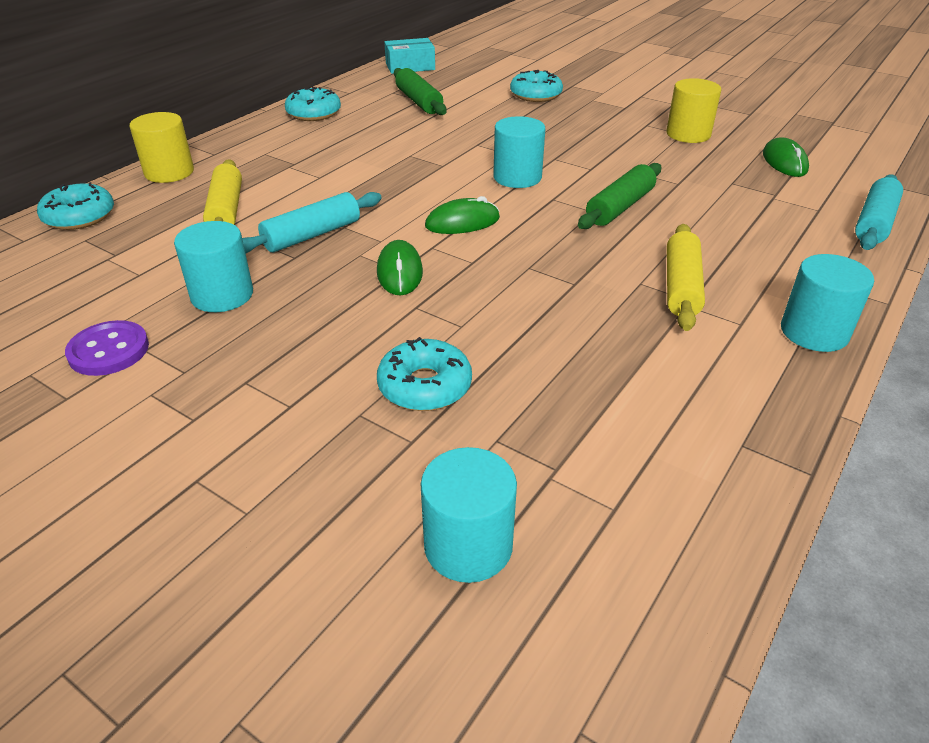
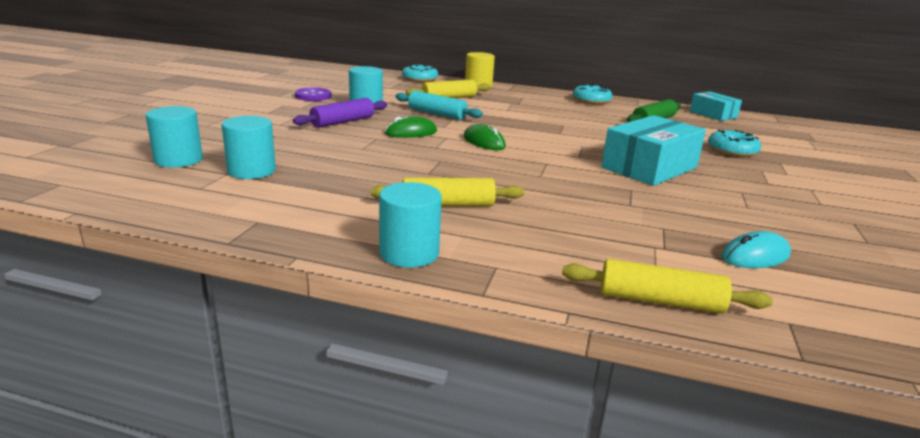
camera: 70 degrees right, 15 degrees down
turquoise donut [377,337,472,411] -> none
turquoise cylinder [493,116,545,188] -> turquoise cylinder moved to [222,116,276,179]
green rolling pin [578,163,661,229] -> none
yellow cylinder [666,78,721,143] -> none
green mouse [763,138,809,177] -> turquoise mouse [722,231,791,268]
turquoise rolling pin [855,174,903,250] -> yellow rolling pin [562,259,773,314]
none -> purple rolling pin [293,98,387,128]
none -> turquoise box [601,115,706,186]

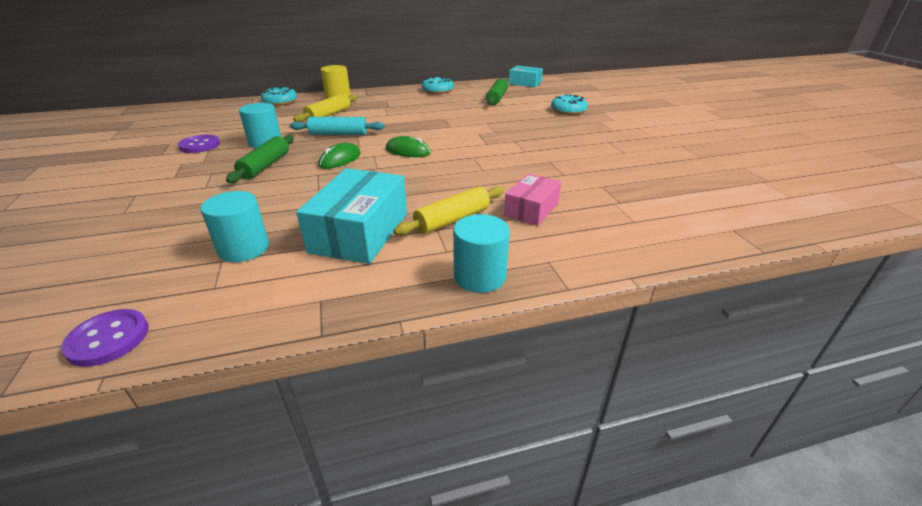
camera: 30 degrees left, 10 degrees up
turquoise cylinder [146,106,203,168] -> none
purple rolling pin [293,98,387,128] -> green rolling pin [226,135,294,183]
yellow rolling pin [562,259,773,314] -> none
turquoise box [601,115,706,186] -> turquoise box moved to [296,168,407,264]
turquoise mouse [722,231,791,268] -> none
none -> purple button [61,309,149,367]
none -> pink box [504,173,561,226]

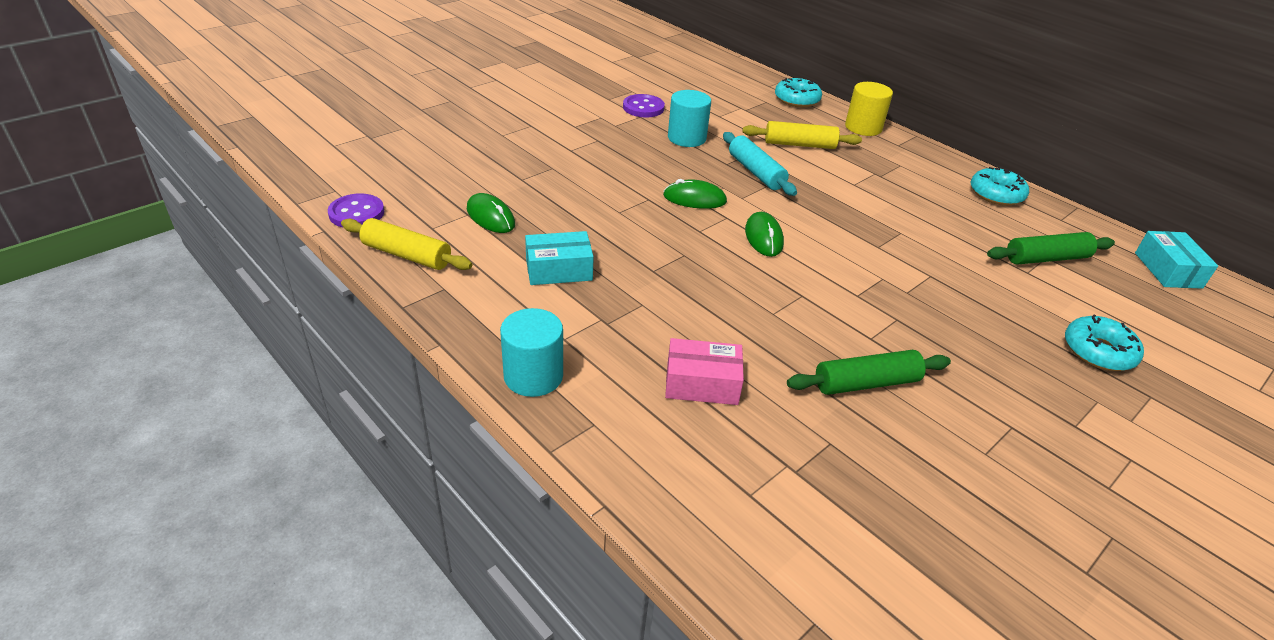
camera: 60 degrees right, 5 degrees up
turquoise cylinder [201,191,269,262] -> green mouse [467,193,515,233]
green rolling pin [226,135,294,183] -> green rolling pin moved to [787,350,951,395]
turquoise box [296,168,407,264] -> turquoise box [525,231,594,285], size x0.60
yellow rolling pin [393,186,504,236] -> yellow rolling pin moved to [341,218,472,270]

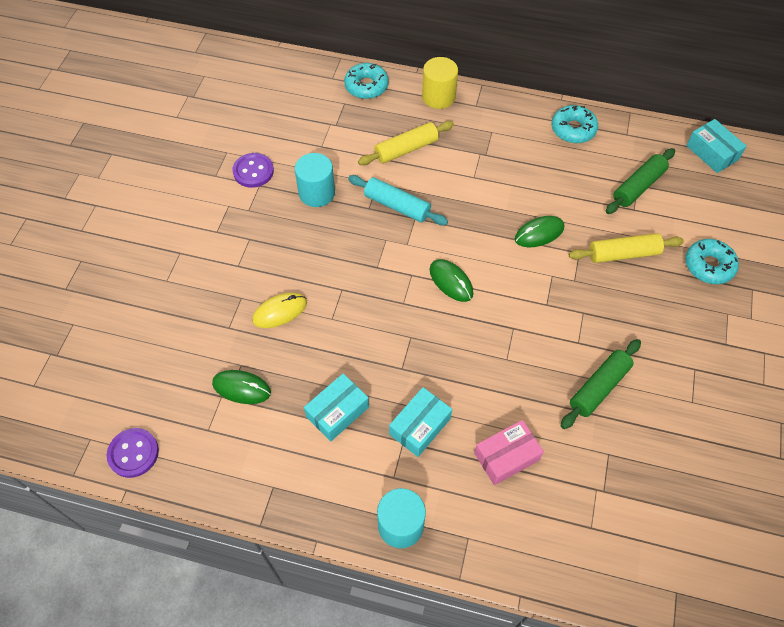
camera: 30 degrees left, 20 degrees up
yellow rolling pin [341,218,472,270] -> yellow rolling pin moved to [569,233,684,263]
green mouse [663,179,727,209] -> green mouse moved to [515,216,564,248]
none -> yellow mouse [252,292,307,328]
none -> turquoise box [389,387,452,457]

